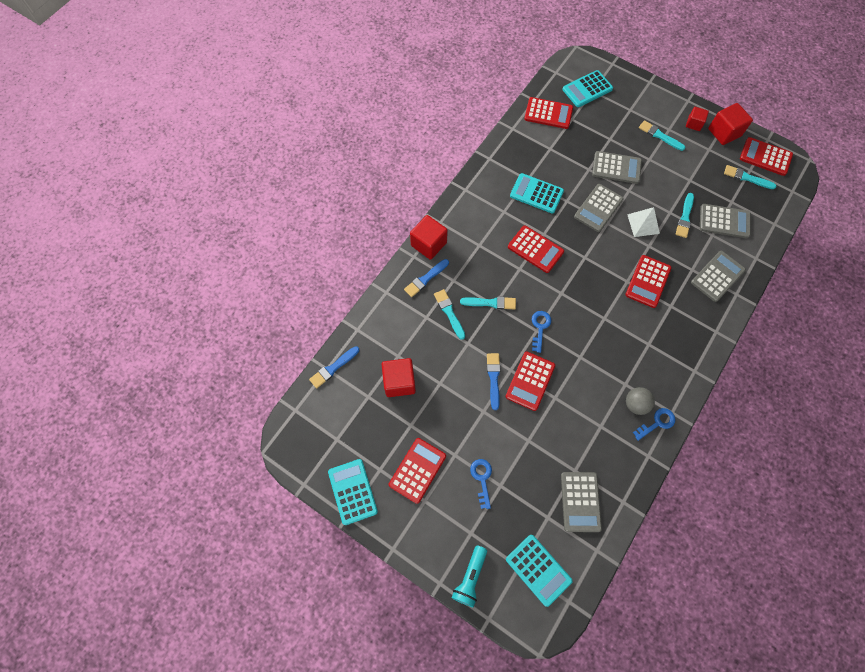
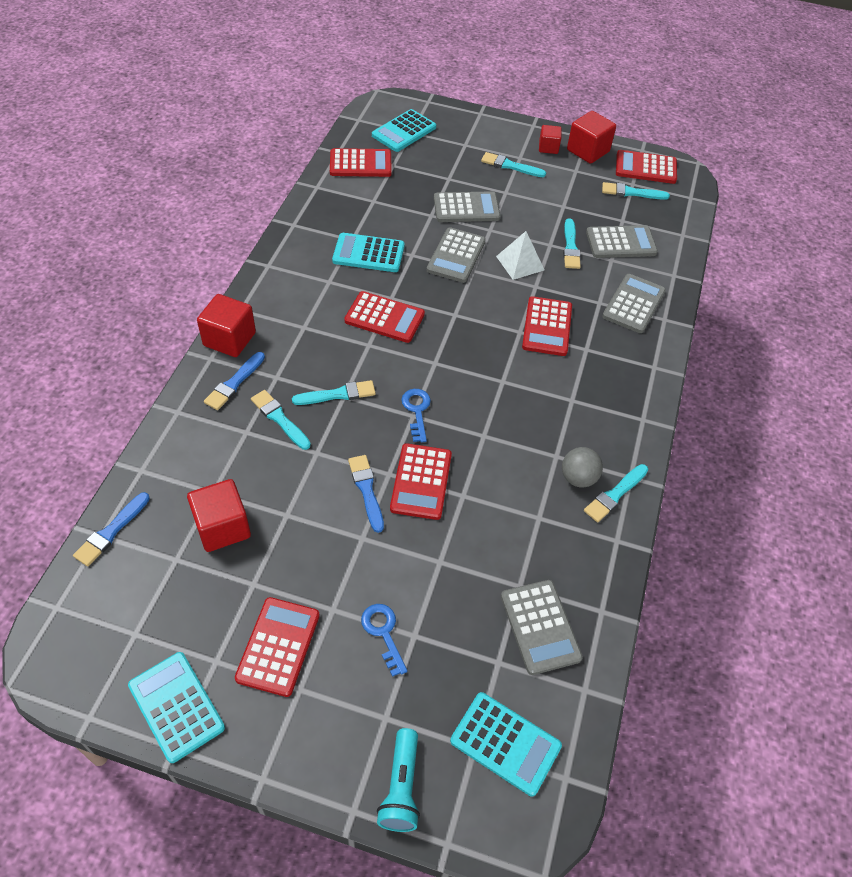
camera: 20 degrees left, 15 degrees down
blue key [633,408,675,441] -> turquoise brush [584,464,648,522]

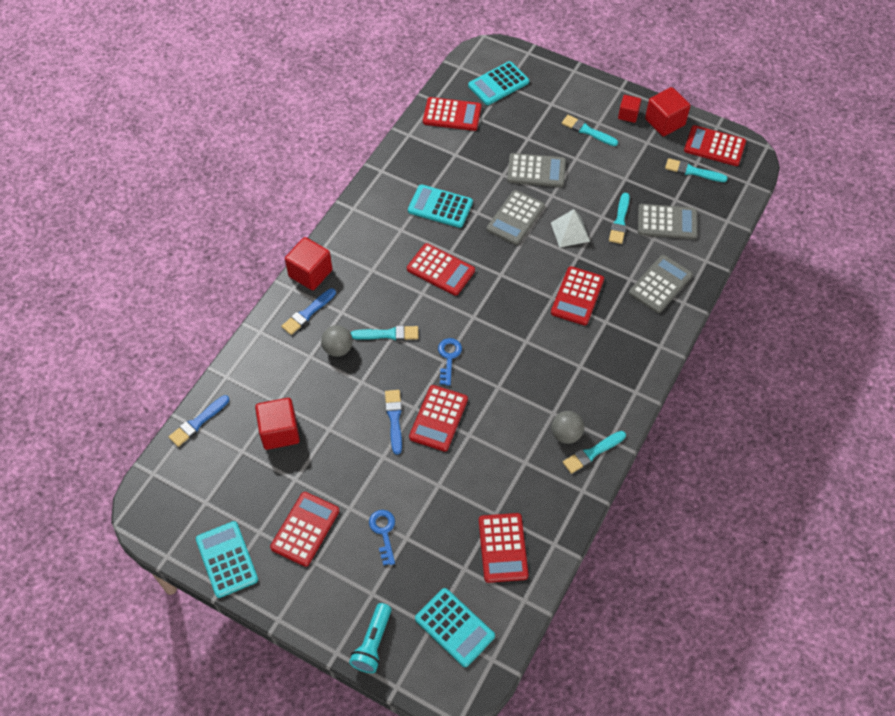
camera: 15 degrees right, 5 degrees up
turquoise brush [251,390,311,450] -> grey ball [321,325,353,357]
grey calculator [501,580,583,675] -> red calculator [479,513,528,583]

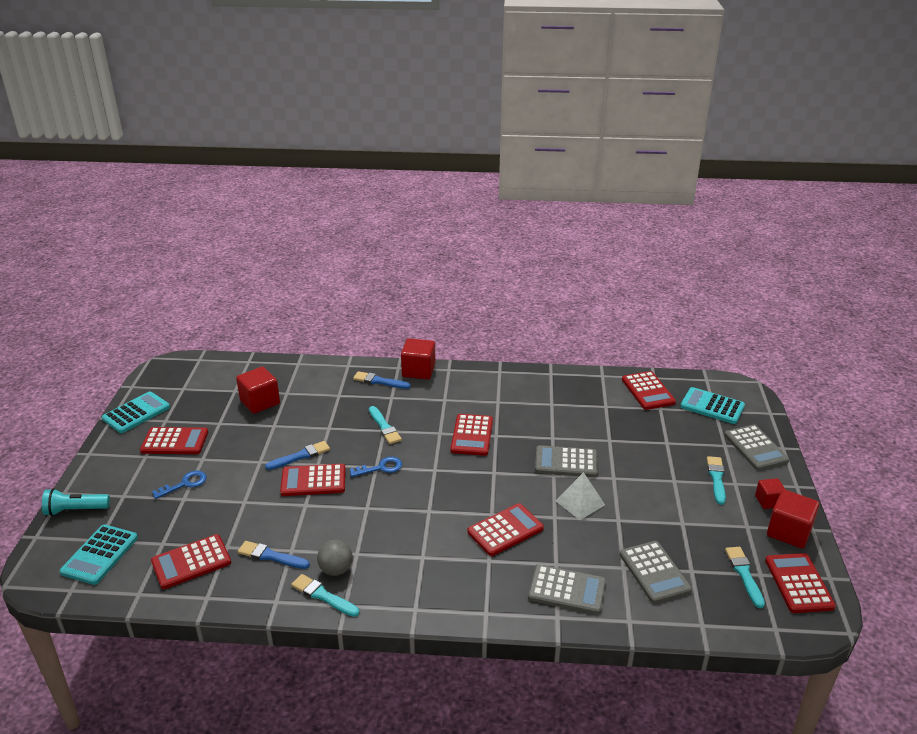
camera: 65 degrees right, 25 degrees down
blue brush [169,395,229,447] -> blue brush moved to [238,541,310,569]
grey ball [321,325,353,357] -> none
turquoise calculator [408,184,473,228] -> none
grey calculator [507,153,566,187] -> grey calculator moved to [724,425,789,470]
red calculator [551,266,604,325] -> red calculator turned 150 degrees clockwise [468,503,544,556]
turquoise brush [609,193,630,244] -> none

